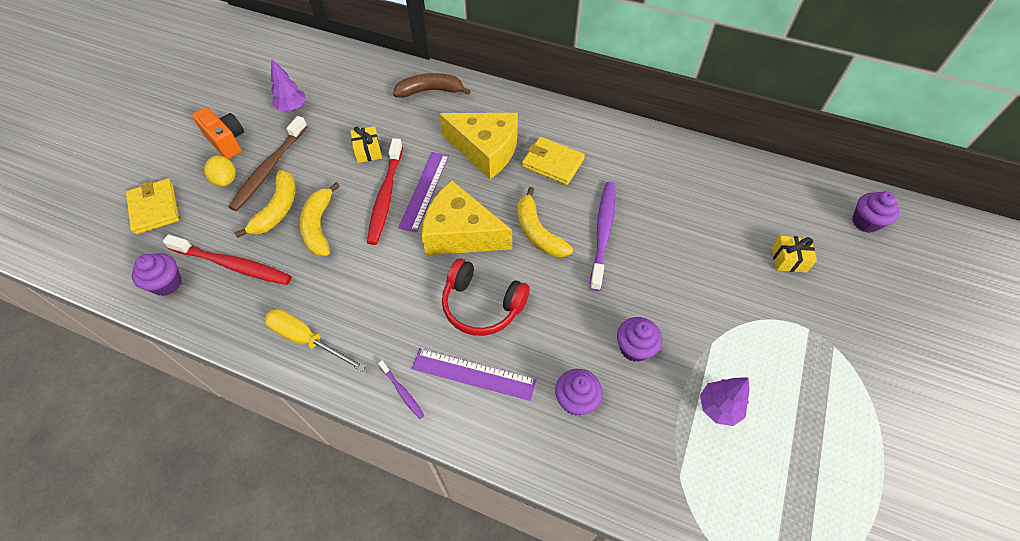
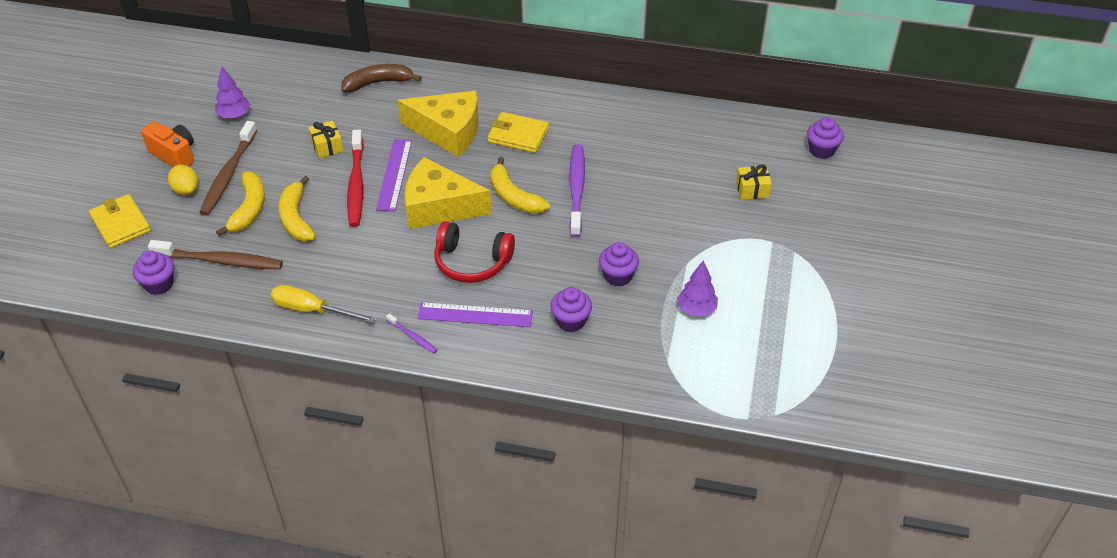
camera: 10 degrees left, 10 degrees down
red toothbrush [163,235,292,285] -> brown toothbrush [148,240,283,270]

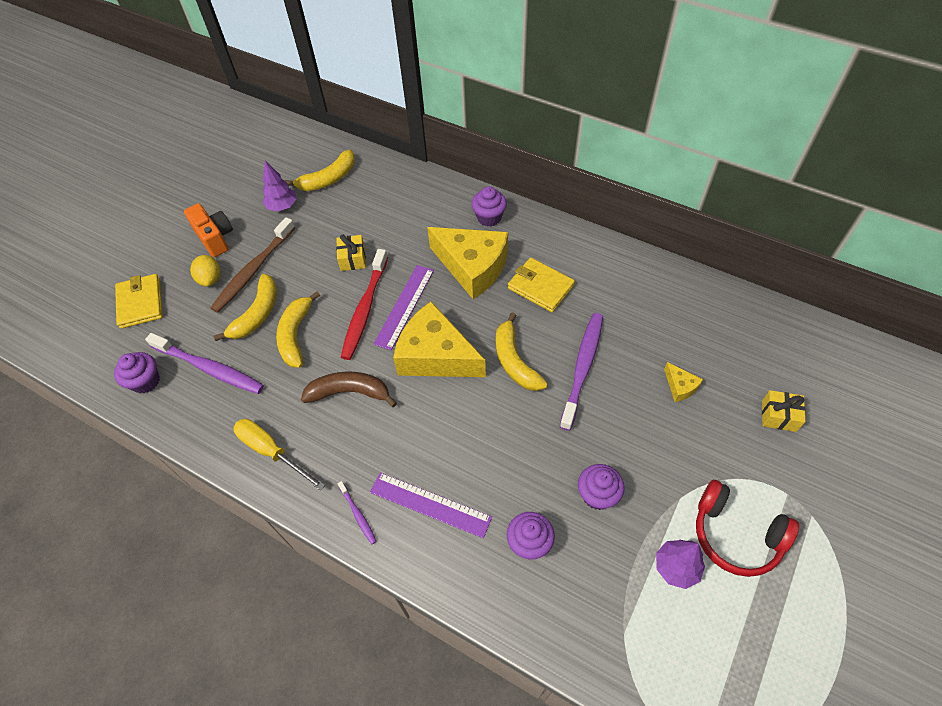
camera: 20 degrees right, 10 degrees up
brown toothbrush [148,240,283,270] -> purple toothbrush [145,333,264,394]
brown banana [342,64,422,92] -> brown banana moved to [301,371,397,407]
red headphones [434,221,515,283] -> red headphones moved to [696,480,799,577]
purple cupcake [807,117,844,159] -> purple cupcake moved to [472,186,507,226]
none -> yellow banana [285,149,355,191]
none -> yellow cheese [664,362,703,402]

